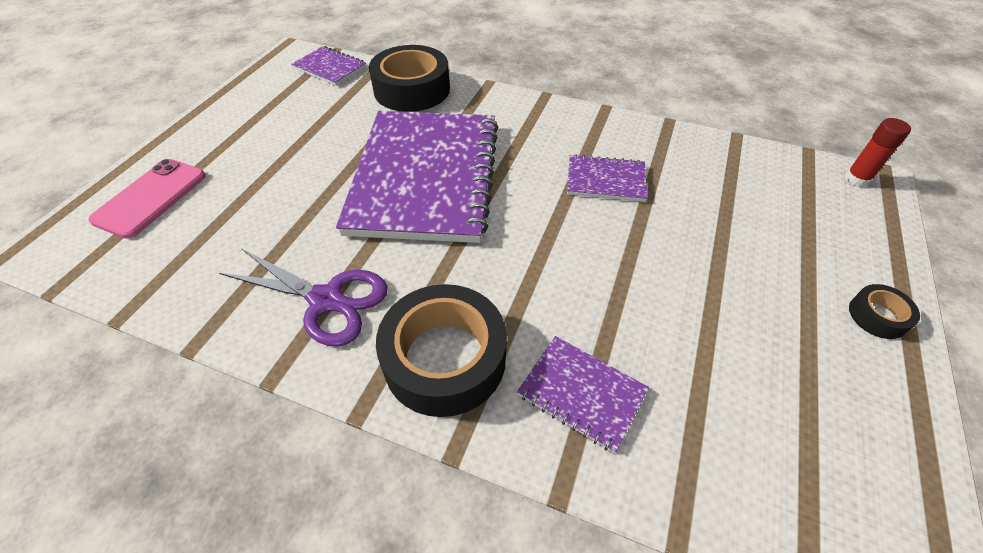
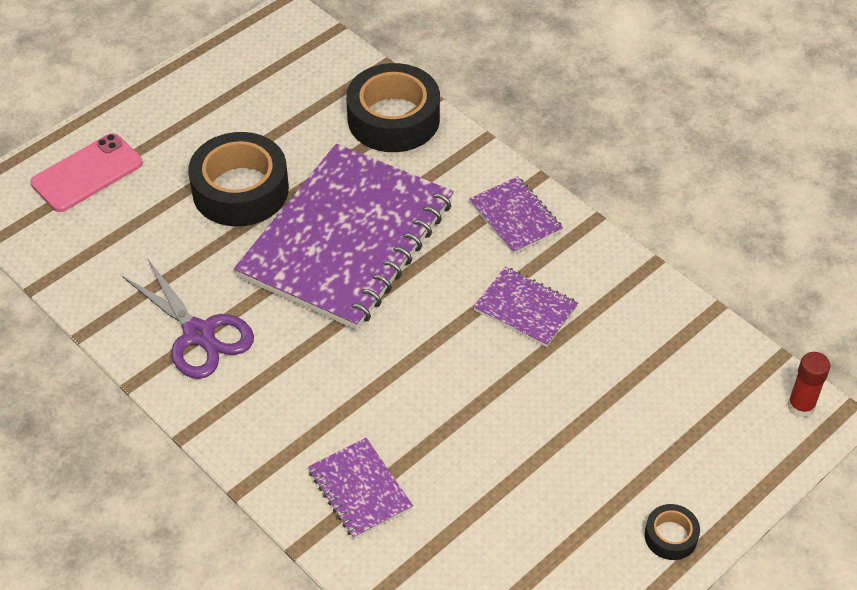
camera: 25 degrees right, 0 degrees up
purple notebook [291,46,366,86] -> purple notebook moved to [469,176,563,254]
black tape [376,284,507,417] -> black tape moved to [188,132,289,227]

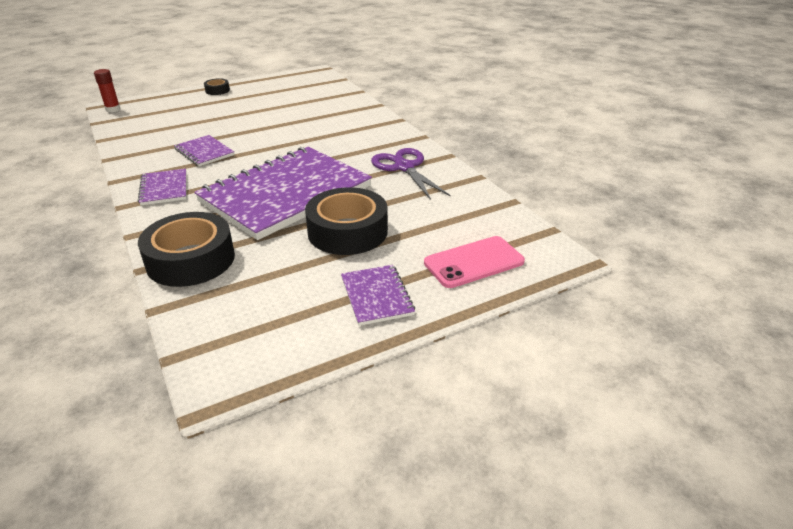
camera: 165 degrees left, 15 degrees down
purple notebook [308,438,413,539] -> purple notebook moved to [341,265,415,326]

